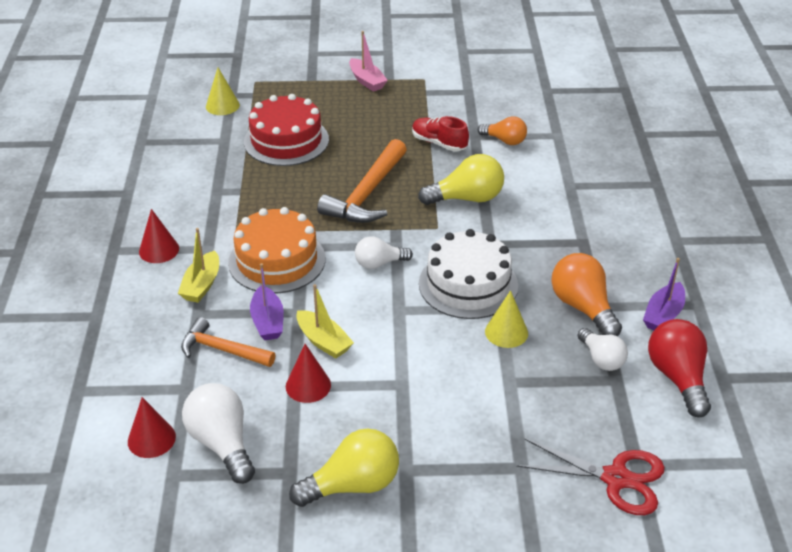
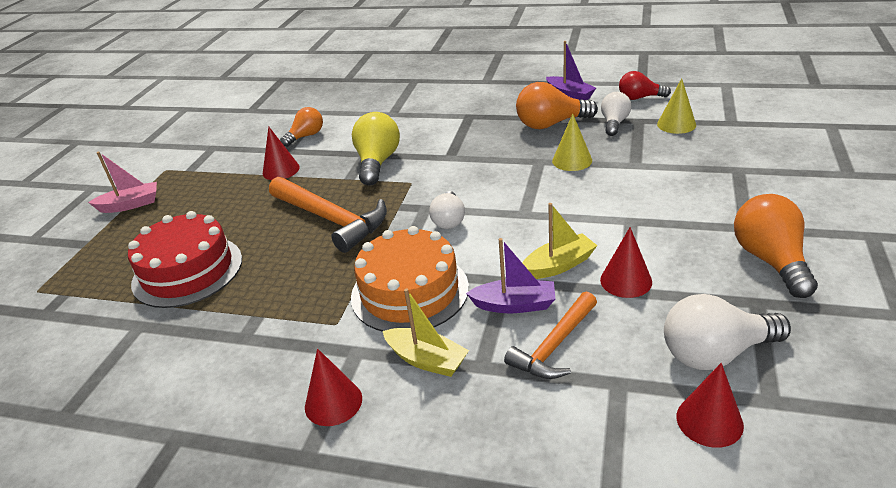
camera: 70 degrees left, 5 degrees down
yellow cone [206,68,240,115] -> yellow cone moved to [657,78,696,134]
yellow light bulb [289,428,399,507] -> orange light bulb [734,194,818,298]
red shoe [412,116,469,151] -> red cone [263,127,300,180]
white cake [419,229,518,319] -> none
red scissors [516,439,665,515] -> none
white light bulb [578,328,628,371] -> white light bulb turned 60 degrees counterclockwise [601,92,631,136]
red light bulb [648,319,711,418] -> red light bulb [619,71,671,100], size x0.64

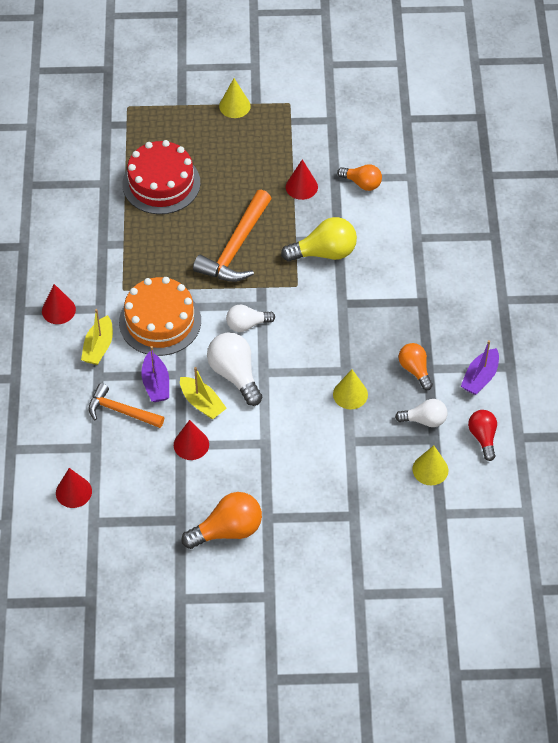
camera: 70 degrees right, 20 degrees up
pink boat [88,152,157,213] -> yellow cone [219,78,251,118]
orange light bulb [516,82,598,129] -> orange light bulb [398,343,433,390], size x0.64
white light bulb [664,294,791,370] -> white light bulb moved to [207,332,262,406]

